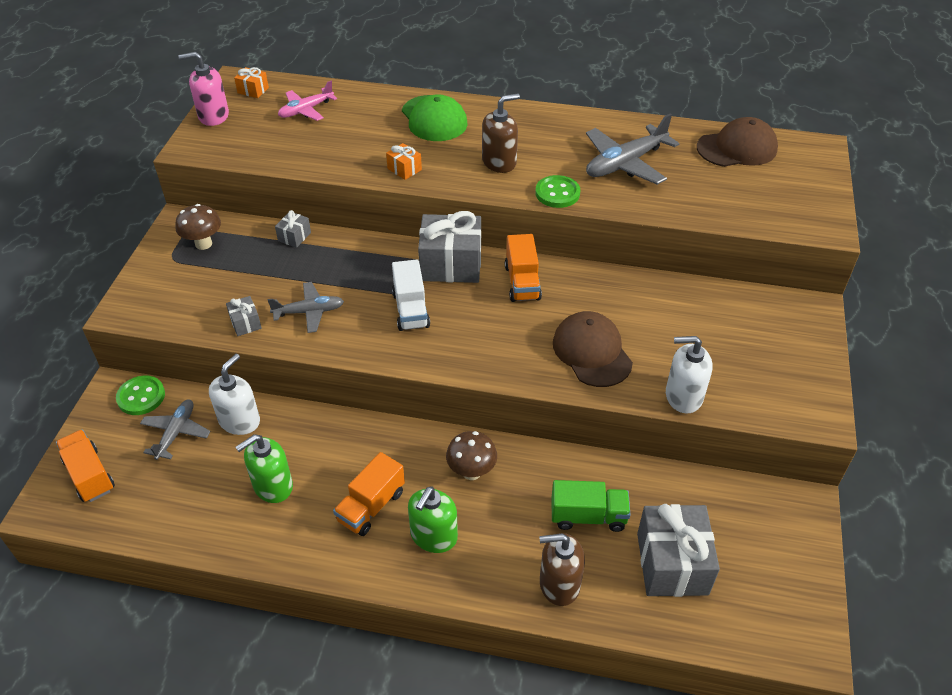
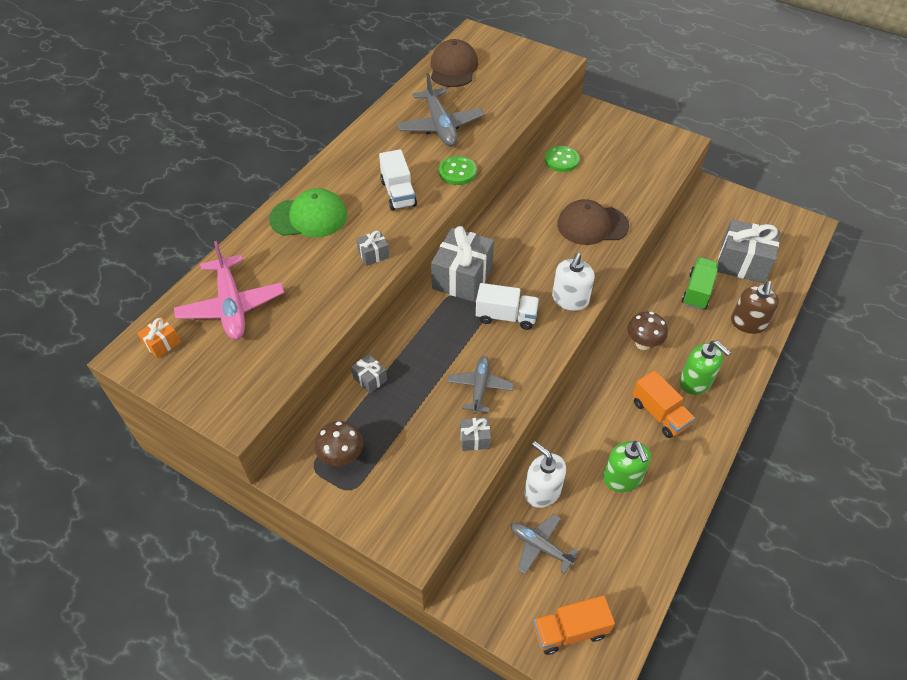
camera: 70 degrees left, 5 degrees up
green button [116,375,165,415] -> green button moved to [545,146,580,172]
pink soap dispenser [178,52,229,126] -> none
pink plane [278,81,337,121] -> pink plane [174,241,284,340], size x1.60
orange gift [386,143,422,180] -> grey gift [356,231,390,266]
brown soap dispenser [482,93,520,173] -> white truck [379,149,417,211]
orange truck [505,234,542,302] -> none
white soap dispenser [666,336,713,414] -> white soap dispenser moved to [552,253,595,311]

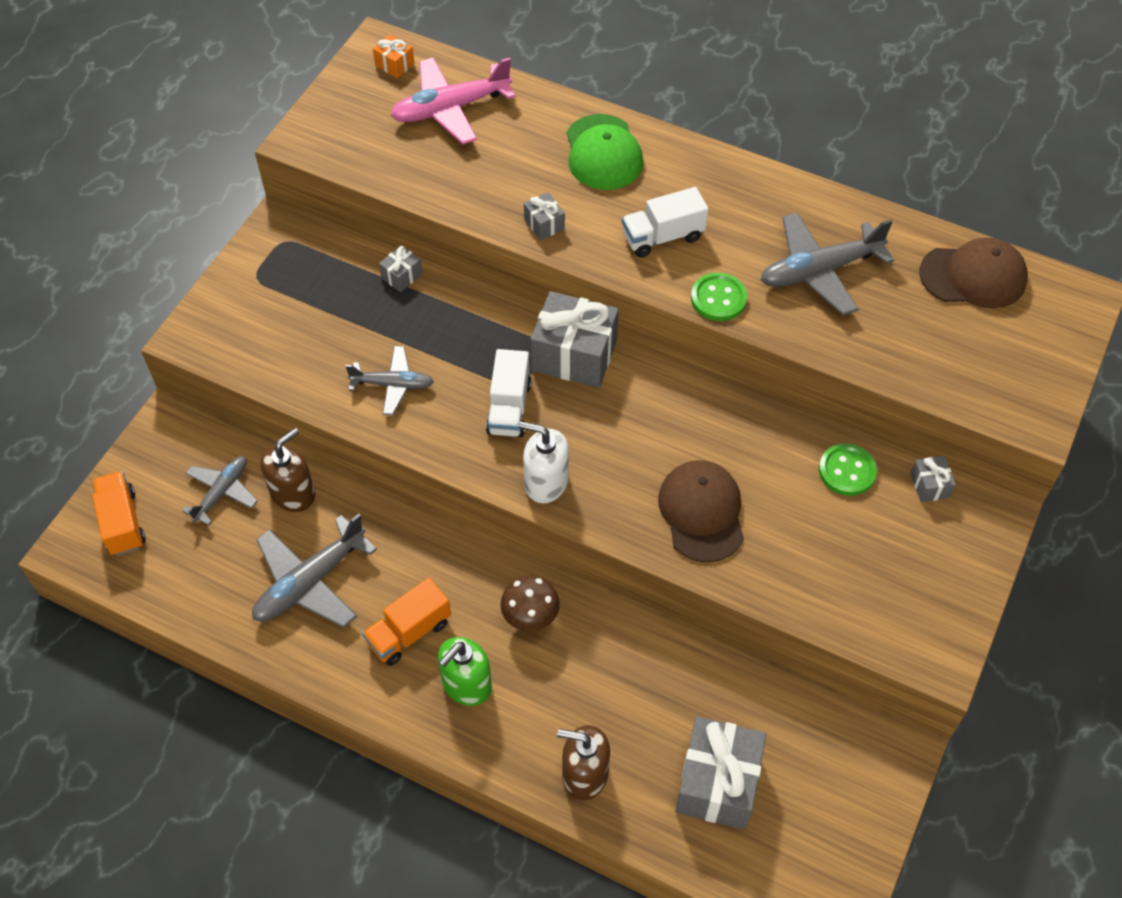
camera: 85 degrees right, 5 degrees up
brown mushroom [315,421,363,466] -> none
grey gift [460,417,491,451] -> grey gift moved to [910,456,956,502]
white soap dispenser [524,441,566,508] -> brown soap dispenser [260,428,315,512]
green soap dispenser [603,441,651,492] -> grey plane [252,513,377,628]
green truck [682,257,718,310] -> none

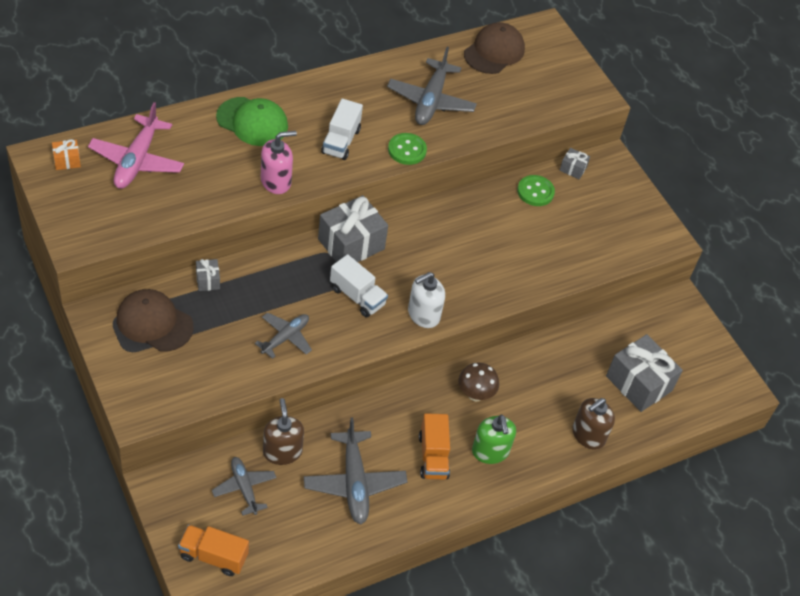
camera: 60 degrees left, 5 degrees down
grey gift [524,192,565,240] -> pink soap dispenser [261,131,297,194]
brown cap [658,460,744,562] -> brown cap moved to [117,289,194,352]

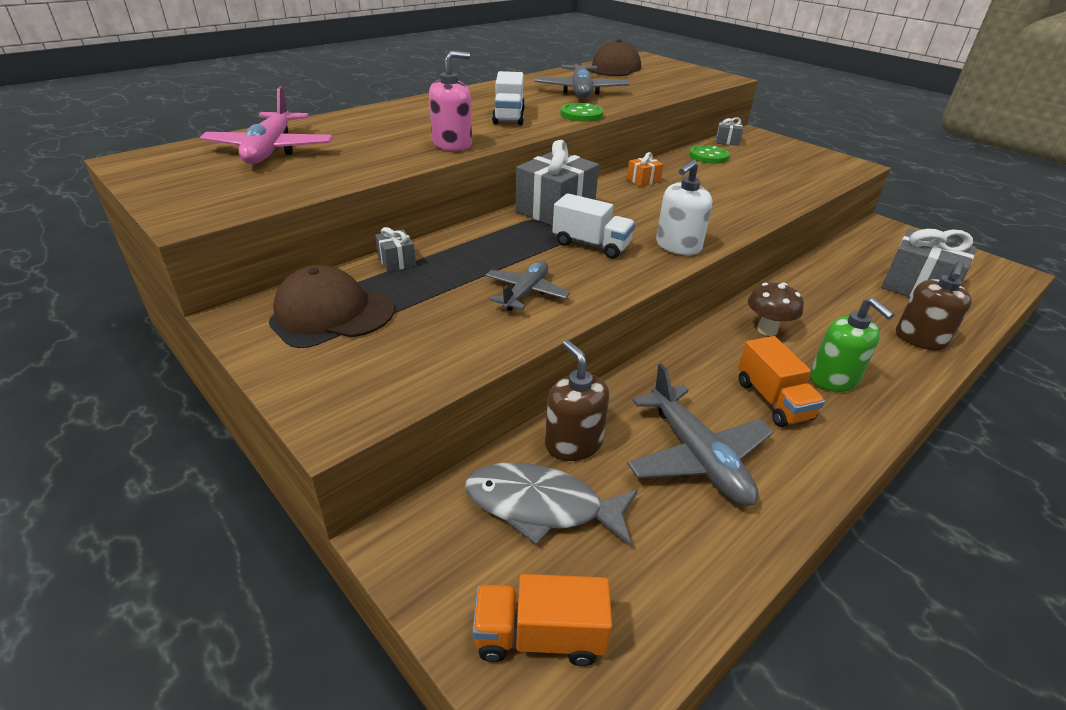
camera: 10 degrees left, 15 degrees down
orange gift [52,139,81,170] -> orange gift moved to [627,152,663,187]
grey plane [212,457,277,516] -> grey fish [465,463,638,546]
green cap [216,97,288,146] -> none

